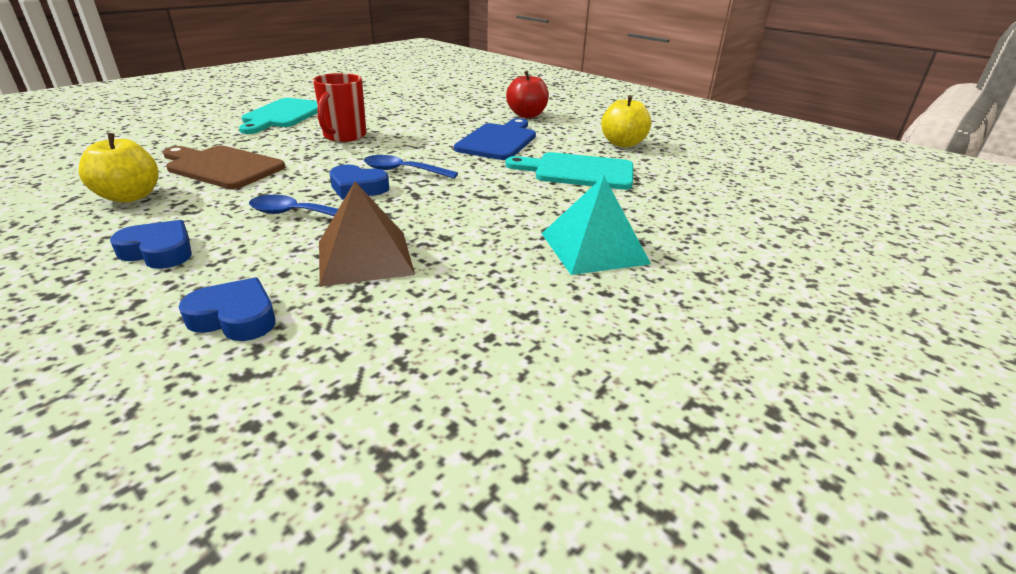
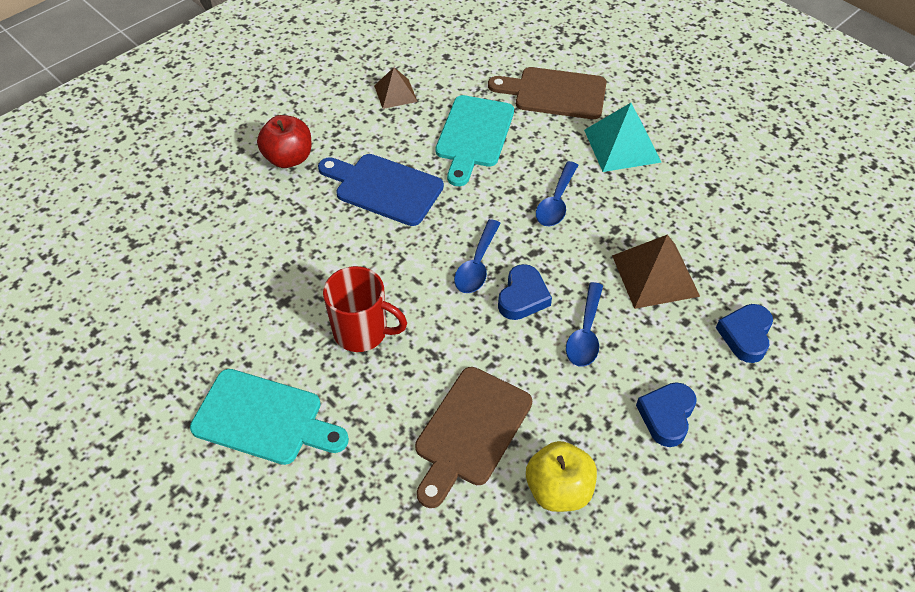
camera: 85 degrees left, 20 degrees up
yellow apple [601,95,651,147] -> brown pyramid [374,67,418,109]
none -> brown cutting board [488,67,607,119]
none -> blue spoon [536,161,578,226]

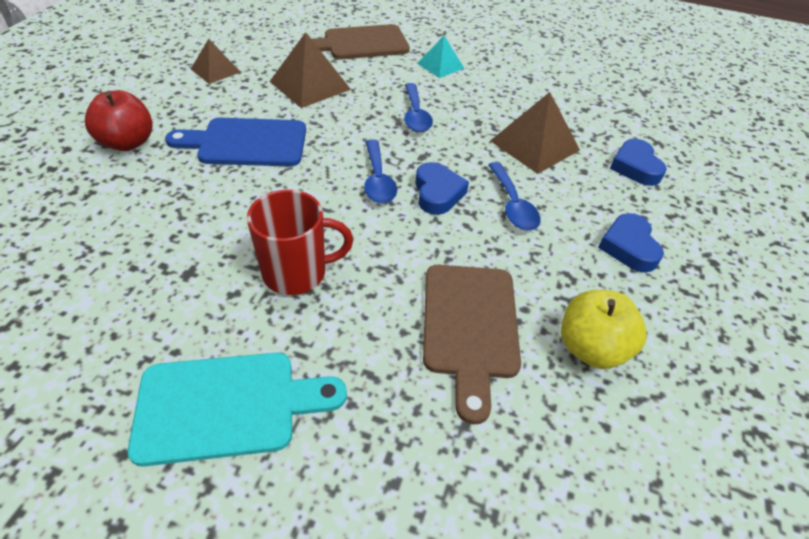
camera: 30 degrees left, 5 degrees down
turquoise cutting board [435,95,514,186] -> brown pyramid [269,32,351,108]
turquoise pyramid [584,103,661,172] -> turquoise pyramid [417,36,464,78], size x0.62

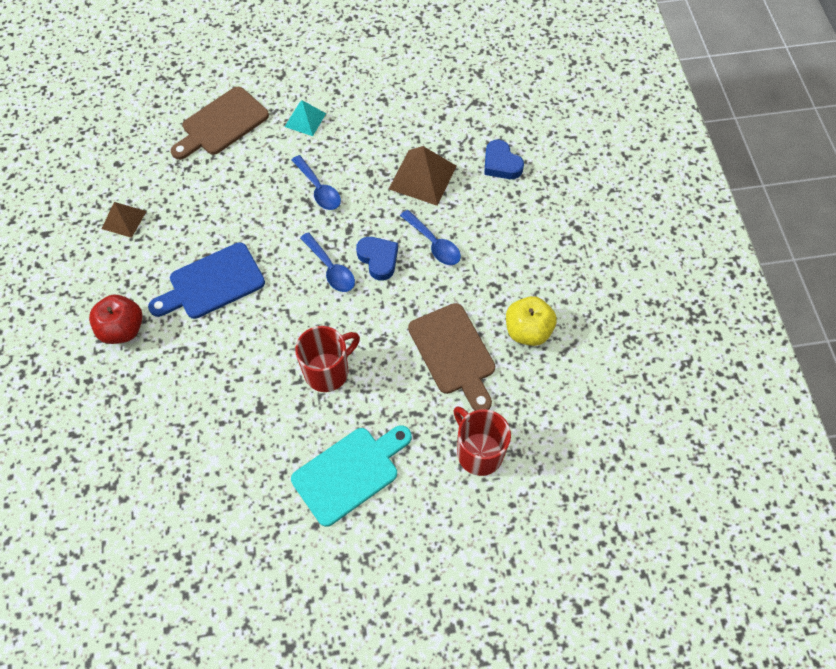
camera: 25 degrees left, 15 degrees up
brown pyramid [269,32,351,108] -> none
blue heart [598,213,664,273] -> none
none -> red mug [453,407,511,476]

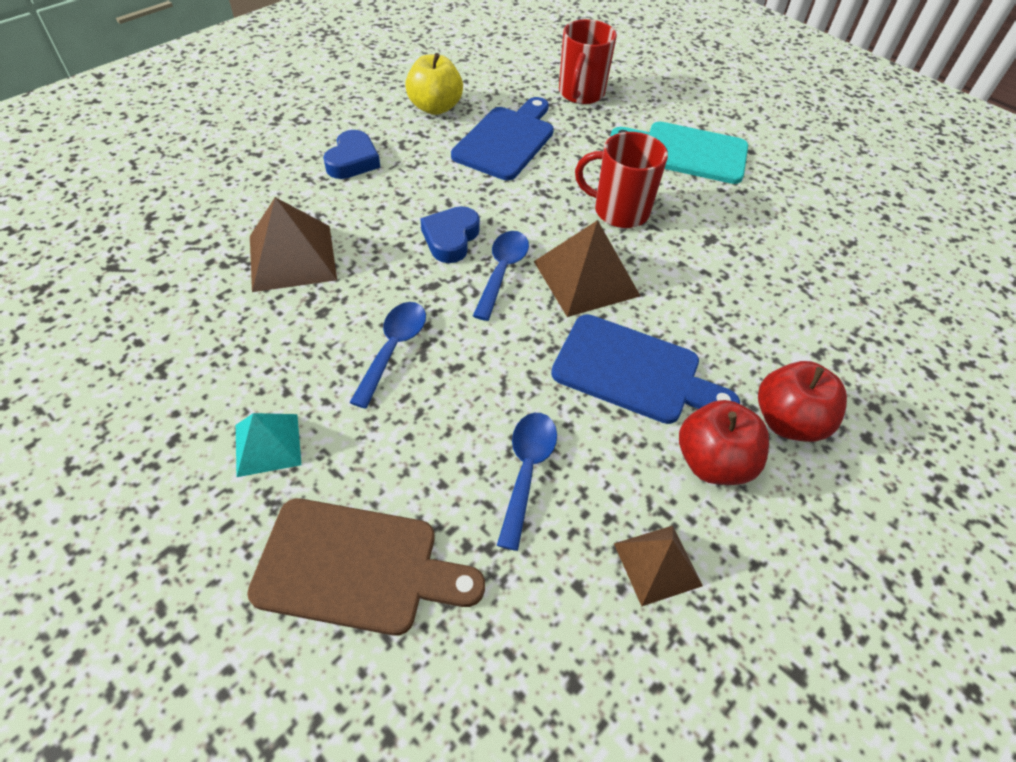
camera: 130 degrees left, 10 degrees down
blue spoon [400,210,461,265] -> blue spoon moved to [497,413,557,551]
brown cutting board [408,303,495,411] -> blue cutting board [451,97,554,180]
blue heart [484,140,524,179] -> blue heart moved to [323,130,380,179]
none -> brown pyramid [534,220,640,317]
none -> red apple [679,400,769,485]

